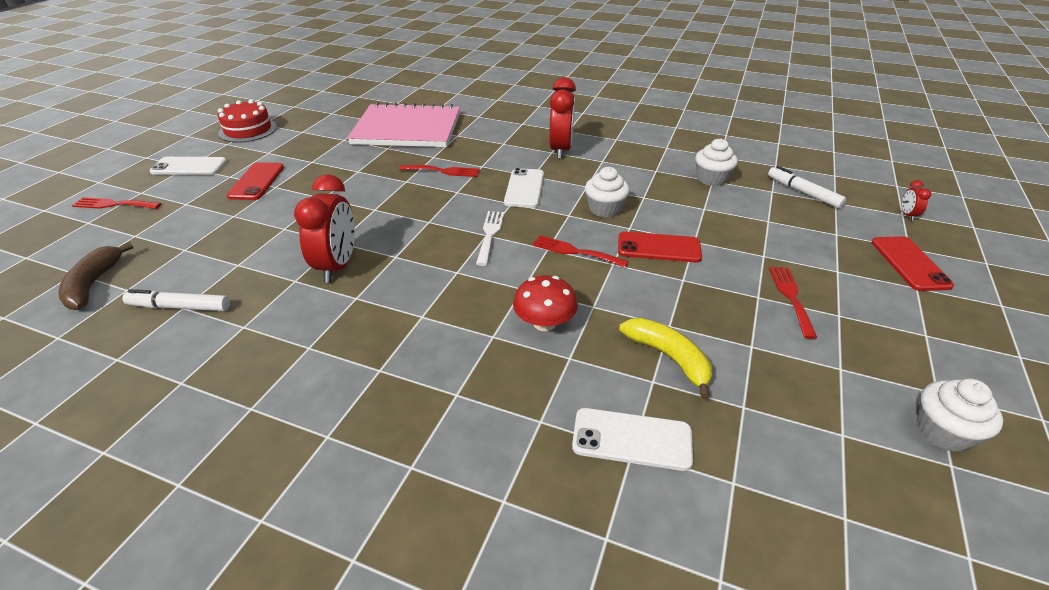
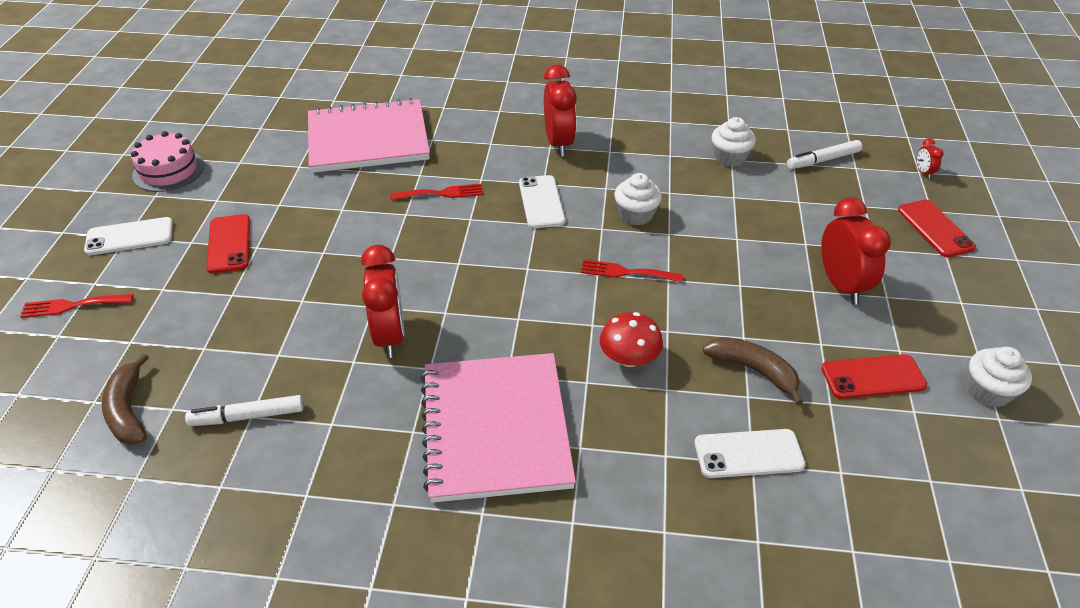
camera: 15 degrees left, 5 degrees up
red cake [218,99,277,143] -> pink cake [131,131,204,192]
white fork [476,211,504,266] -> none
red phone [618,231,702,263] -> red phone moved to [821,354,927,399]
yellow banana [619,318,712,399] -> brown banana [703,337,803,405]
white marker [768,166,846,208] -> white marker turned 60 degrees counterclockwise [787,140,862,169]
red fork [769,267,817,339] -> red clock [821,197,891,305]
none -> pink notebook [421,353,576,503]

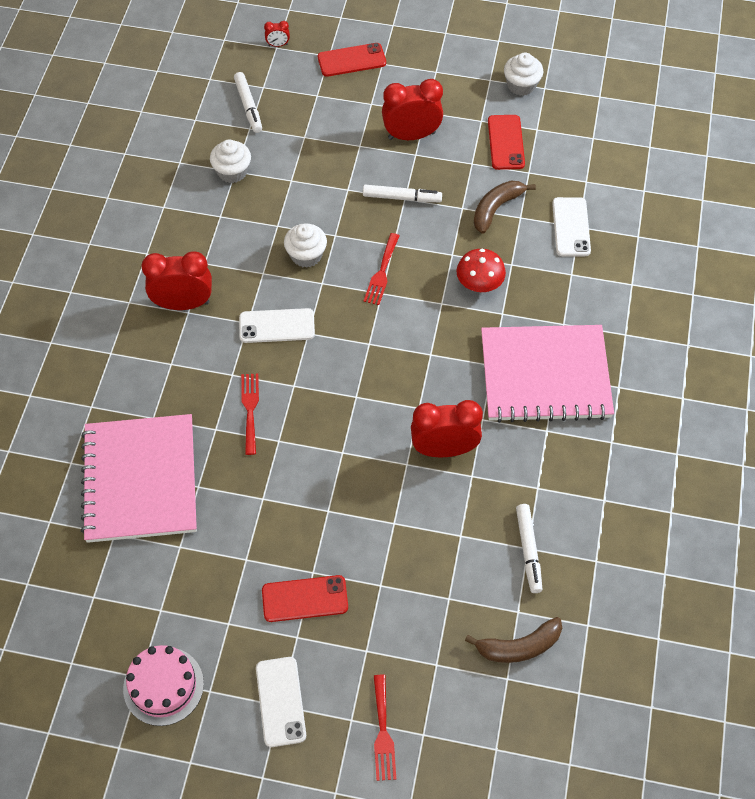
camera: 85 degrees left, 15 degrees up
none -> white marker [363,185,442,202]

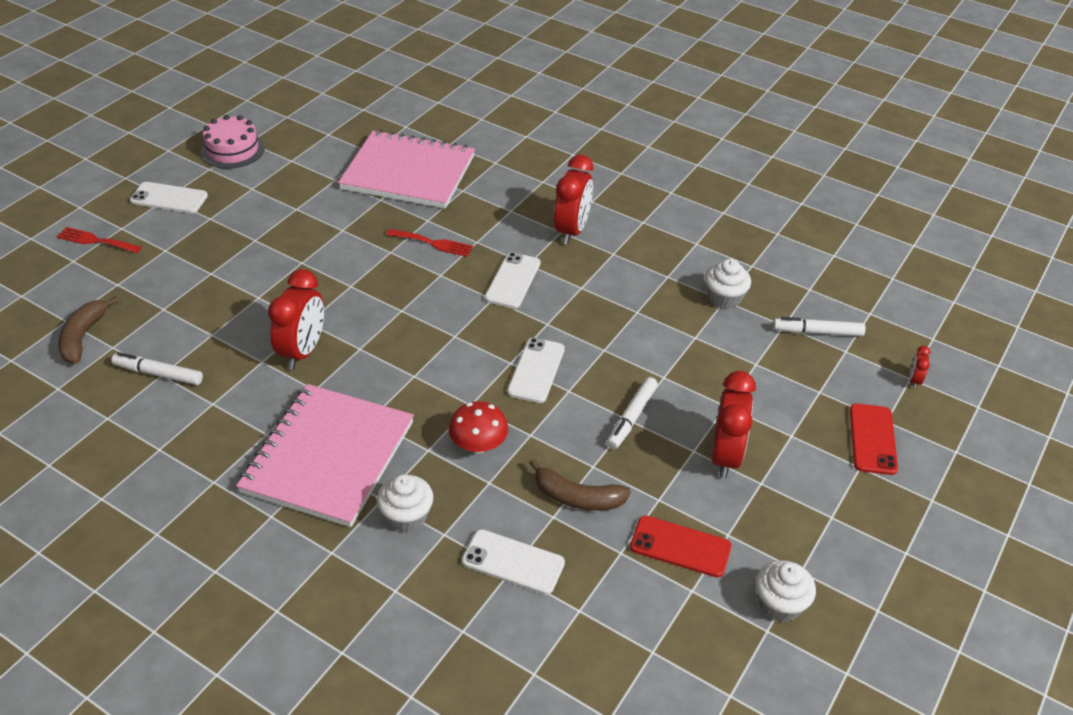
camera: 110 degrees right, 15 degrees down
red phone [262,575,348,622] -> none
white cupcake [284,223,327,268] -> white cupcake moved to [377,474,433,532]
red fork [364,233,400,305] -> white phone [507,338,565,403]
brown banana [474,181,536,234] -> brown banana turned 135 degrees clockwise [529,459,631,511]

